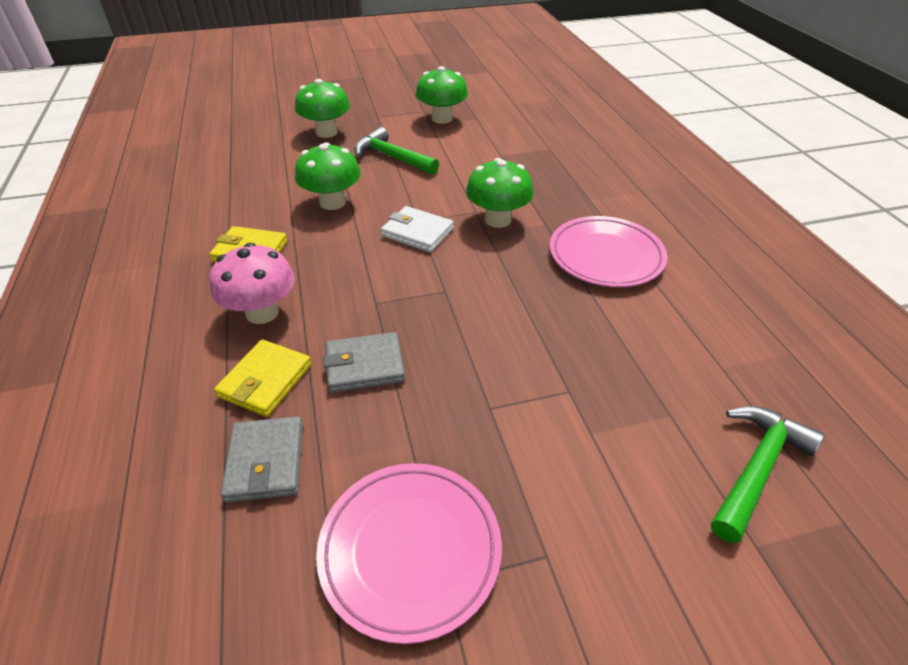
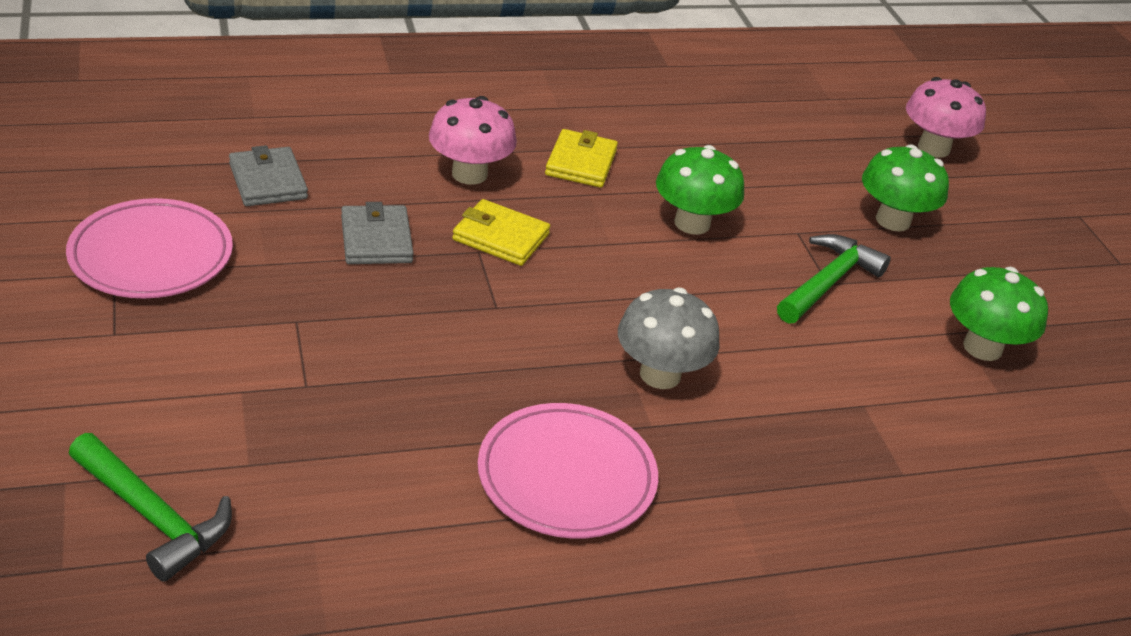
camera: 85 degrees right, 5 degrees down
yellow wallet [214,339,312,417] -> yellow wallet moved to [452,199,550,266]
grey wallet [221,416,303,503] -> grey wallet turned 75 degrees clockwise [229,145,308,206]
white wallet [381,206,454,252] -> none
green mushroom [466,158,534,228] -> grey mushroom [618,288,720,389]
none -> pink mushroom [906,77,986,158]

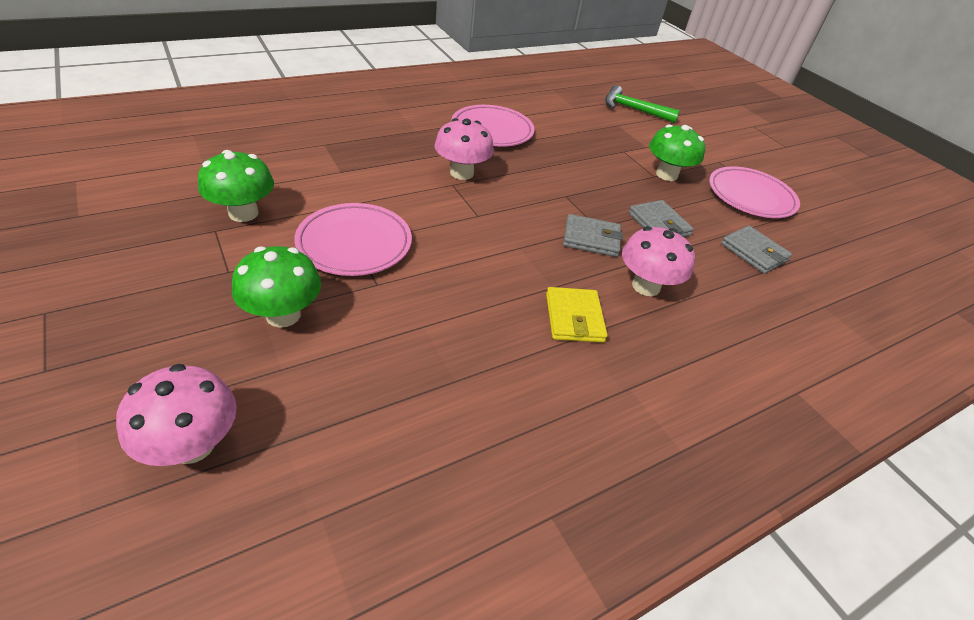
camera: 165 degrees right, 5 degrees up
yellow wallet [452,199,550,266] -> grey wallet [563,214,623,257]
grey mushroom [618,288,720,389] -> pink mushroom [435,118,494,180]
green mushroom [656,145,744,235] -> green mushroom moved to [649,124,705,181]
green hammer [777,234,891,324] -> pink plate [294,203,412,276]

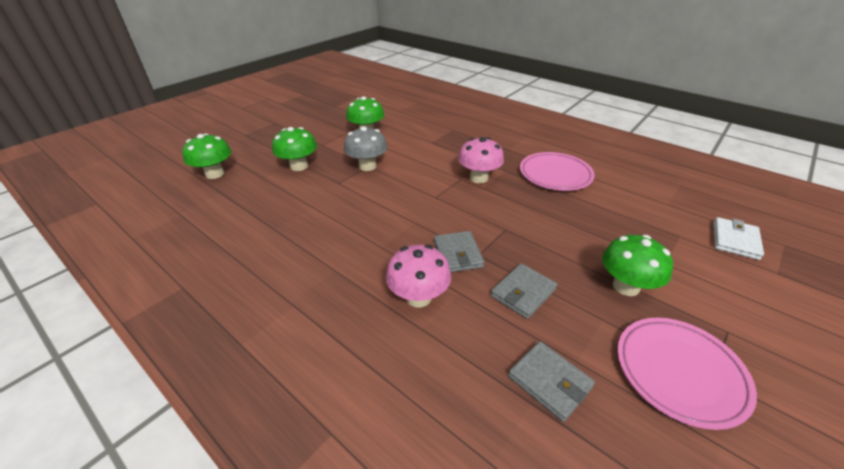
camera: 75 degrees right, 5 degrees down
pink mushroom [116,364,237,466] -> green mushroom [182,134,231,179]
pink plate [294,203,412,276] -> grey mushroom [344,126,388,171]
yellow wallet [546,287,608,343] -> none
green hammer [605,85,680,123] -> white wallet [713,217,764,260]
grey wallet [721,225,792,274] -> grey wallet turned 75 degrees counterclockwise [508,341,595,422]

